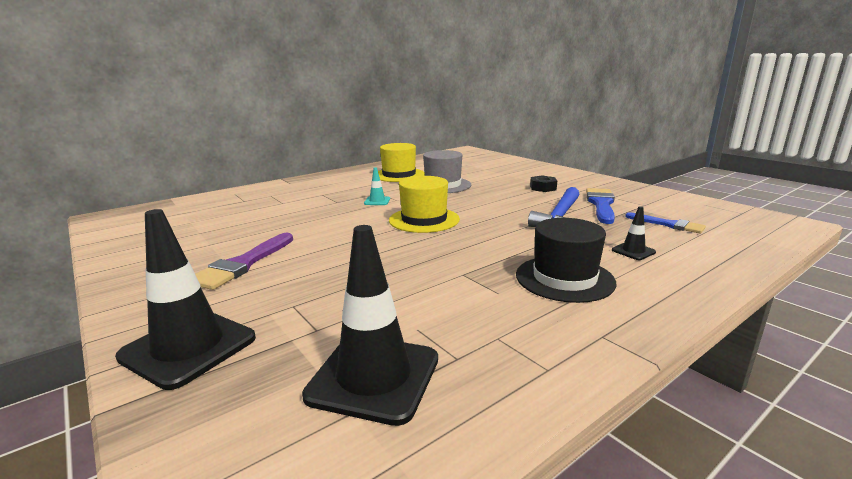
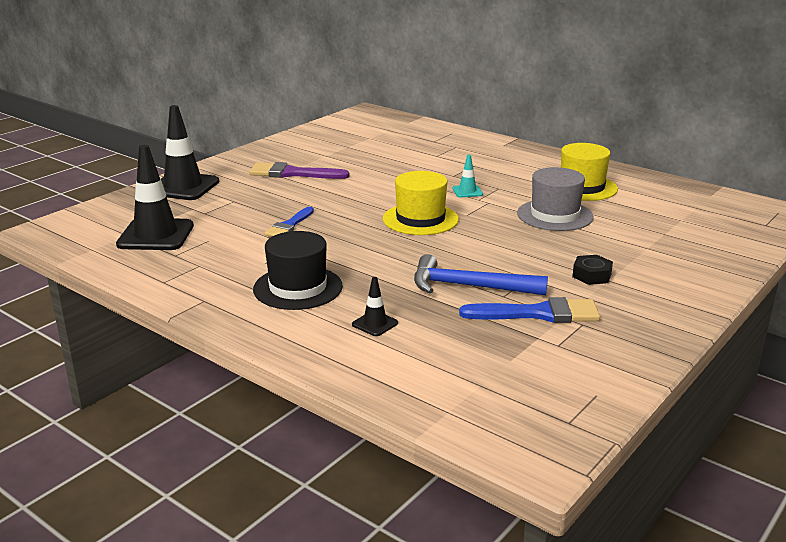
camera: 75 degrees right, 5 degrees up
blue brush [625,212,706,234] -> blue brush moved to [264,207,314,237]

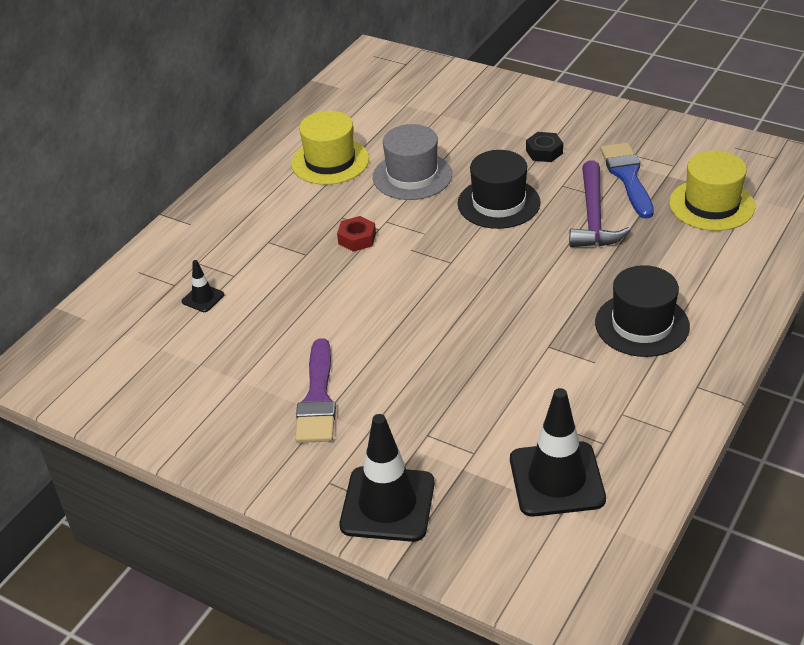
camera: 95 degrees left, 15 degrees up
blue brush [264,207,314,237] -> none
black traffic cone [352,277,398,336] -> black traffic cone moved to [182,260,224,312]
yellow hat [383,171,459,235] -> yellow hat moved to [669,150,755,231]
blue hammer [414,254,548,295] -> purple hammer [569,161,631,247]
turquoise traffic cone [452,154,483,197] -> red nut [337,216,376,252]
none -> black hat [458,150,541,229]

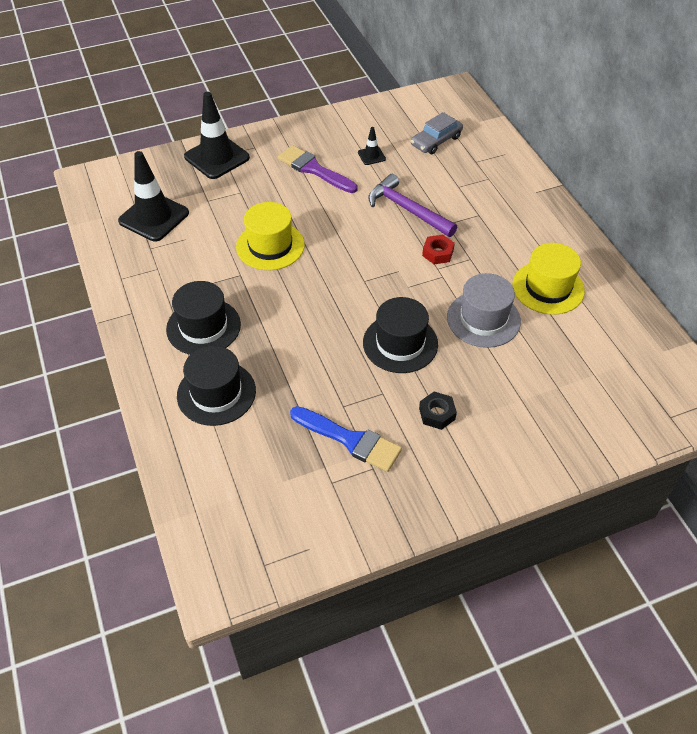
camera: 125 degrees right, 10 degrees up
black traffic cone [182,260,224,312] -> black traffic cone moved to [358,127,386,165]
purple hammer [569,161,631,247] -> purple hammer moved to [368,174,457,237]
yellow hat [669,150,755,231] -> yellow hat moved to [236,202,305,270]
none -> black hat [177,346,256,426]
none -> grey car [411,112,463,154]

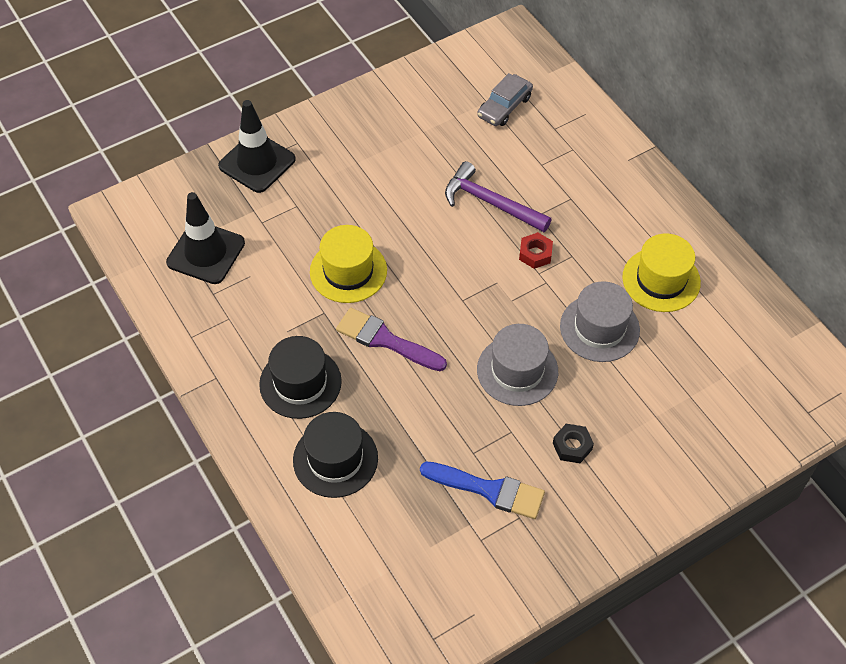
camera: 10 degrees left, 5 degrees up
purple brush [278,145,357,193] -> purple brush moved to [336,308,447,371]
black traffic cone [358,127,386,165] -> none
black hat [363,297,438,373] -> grey hat [477,324,558,406]

